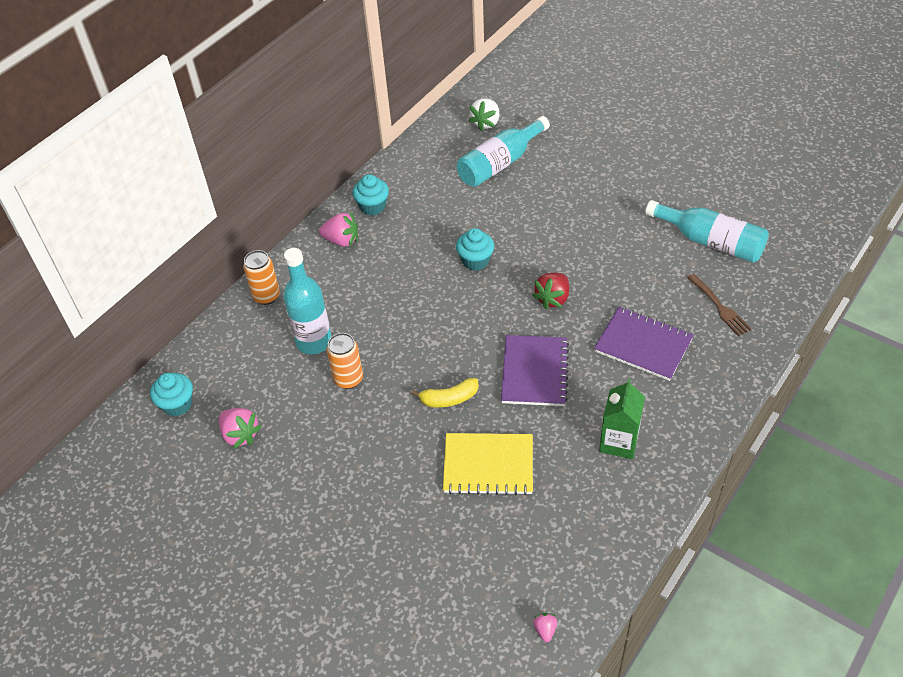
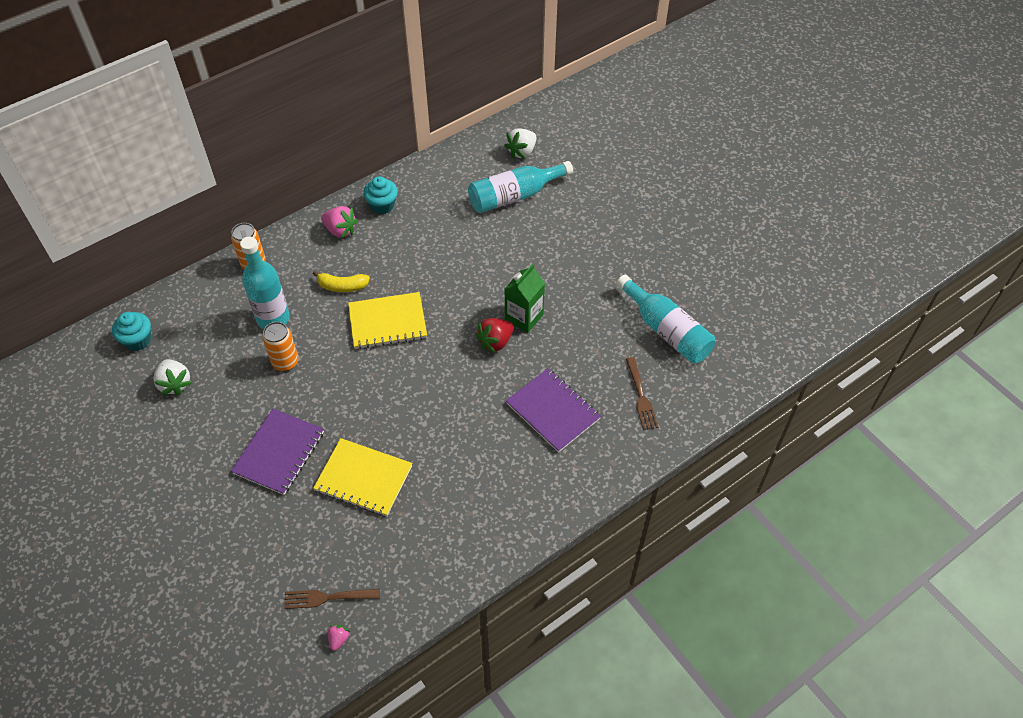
camera: 15 degrees right, 5 degrees up
pink strawberry [219,408,262,449] -> white strawberry [153,359,192,396]
yellow banana [411,378,479,408] -> yellow banana moved to [313,271,370,292]
turquoise cupcake [456,228,494,271] -> none
purple notebook [501,335,569,406] -> purple notebook moved to [231,409,324,495]
green carton [599,378,645,459] -> green carton moved to [505,264,545,333]
none -> brown fork [284,589,380,609]
none -> yellow notebook [348,292,427,349]

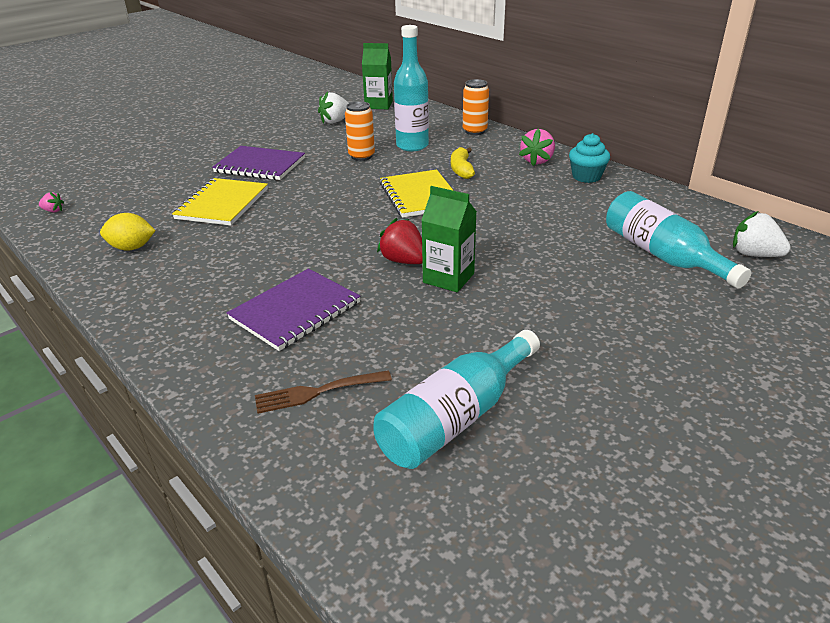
camera: 85 degrees right, 20 degrees down
turquoise cupcake [112,312,151,351] -> green carton [362,43,393,109]
brown fork [284,589,380,609] -> none
none -> yellow lemon [100,213,156,251]

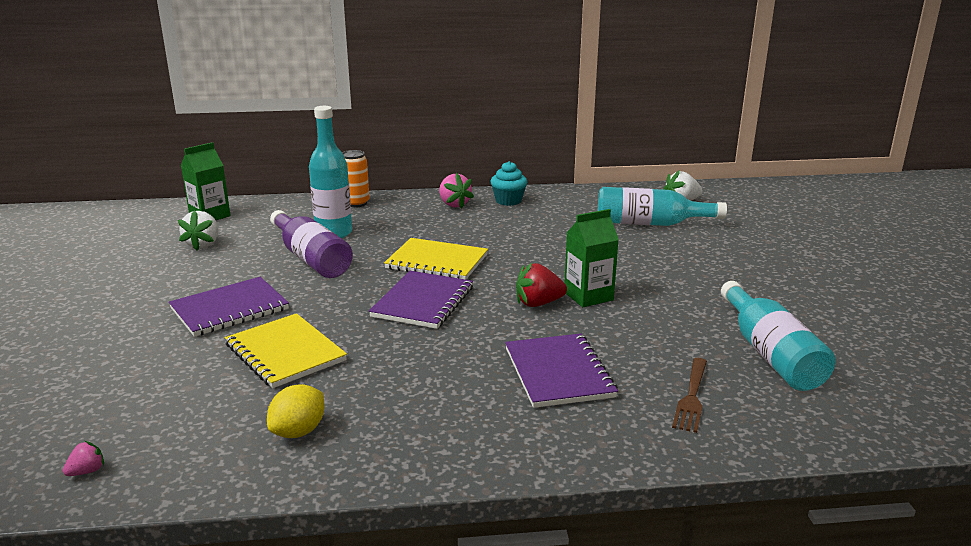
camera: 55 degrees left, 10 degrees down
orange can [345,101,375,161] -> purple bottle [270,210,353,278]
yellow banana [451,147,475,179] -> none
none -> purple notebook [369,271,473,329]

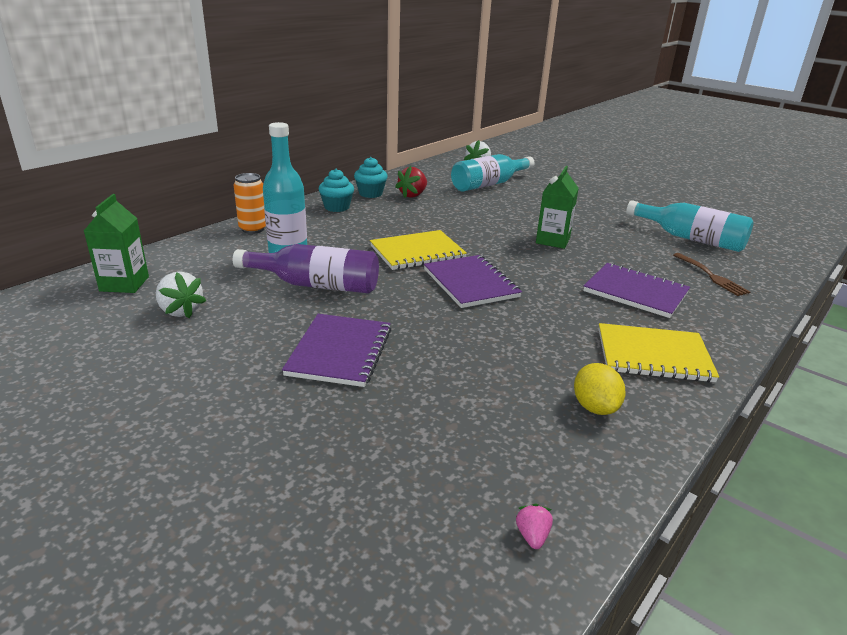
camera: 45 degrees left, 5 degrees up
yellow notebook [225,313,347,388] -> yellow notebook moved to [598,323,719,382]
pink strawberry [439,173,474,209] -> turquoise cupcake [319,169,354,212]
red strawberry [516,263,567,307] -> red strawberry moved to [395,166,427,198]

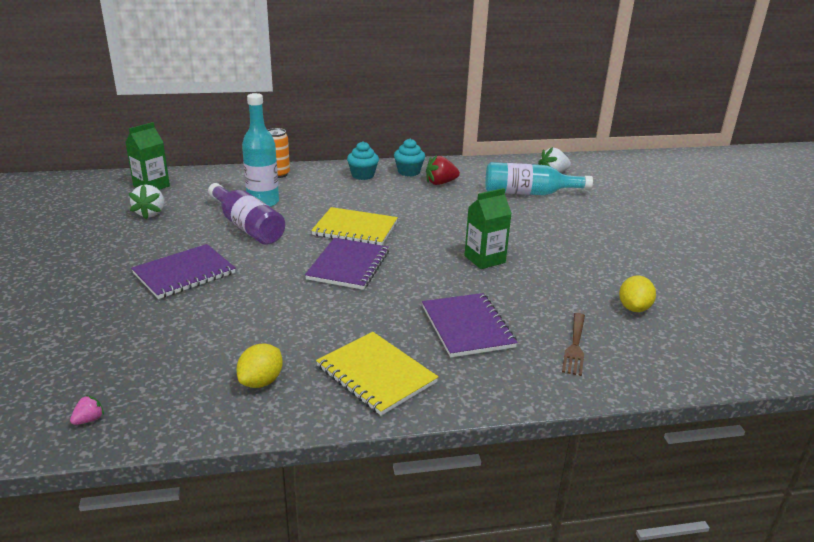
camera: 40 degrees right, 0 degrees up
turquoise bottle [626,200,754,252] -> yellow lemon [619,275,656,312]

